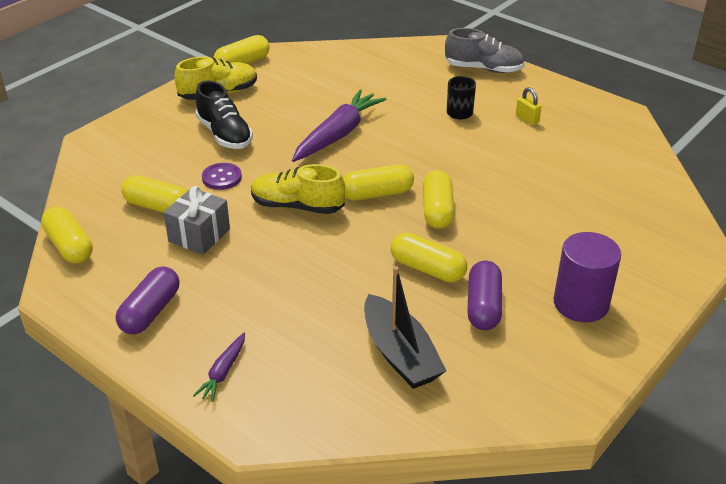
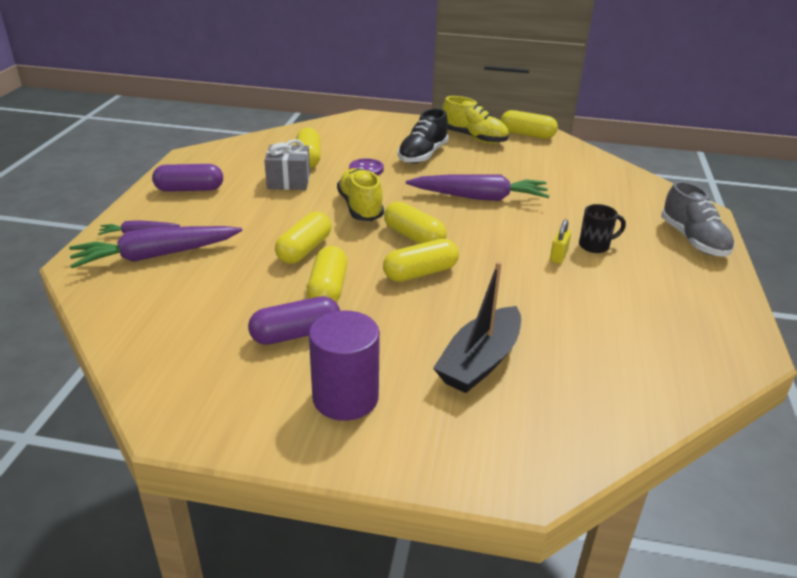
camera: 60 degrees right, 5 degrees down
yellow capsule [41,207,93,263] -> yellow capsule moved to [275,212,331,264]
black boat [364,266,447,389] -> black boat moved to [433,261,521,393]
yellow padlock [516,87,542,125] -> yellow padlock moved to [550,219,571,264]
none -> purple carrot [69,226,243,268]

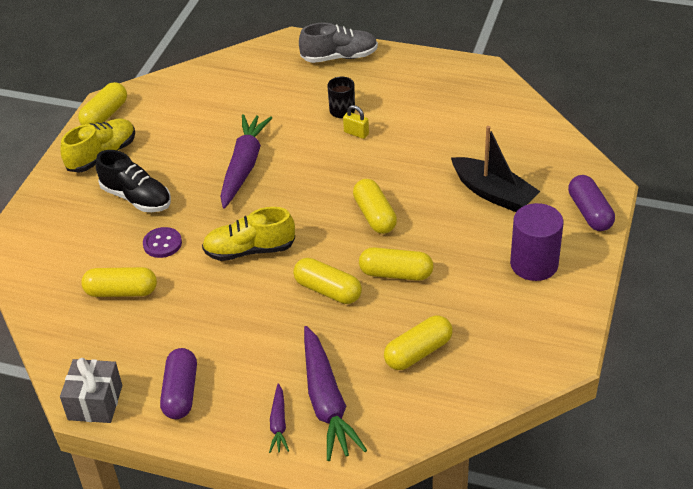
camera: 80 degrees left, 10 degrees up
purple capsule [248,296,340,345] -> purple capsule moved to [568,175,615,231]
grey gift [264,139,310,190] -> grey gift moved to [60,358,122,423]
yellow capsule [384,201,446,244] -> yellow capsule moved to [384,315,453,370]

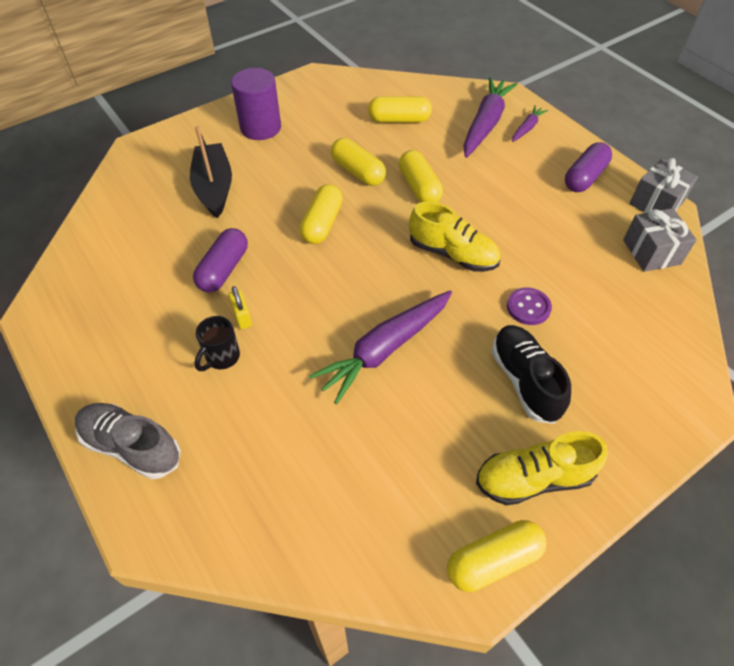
camera: 145 degrees left, 10 degrees up
yellow capsule [81,267,157,297] -> none
purple capsule [568,175,615,231] -> purple capsule moved to [193,228,248,292]
none -> grey gift [623,208,697,272]

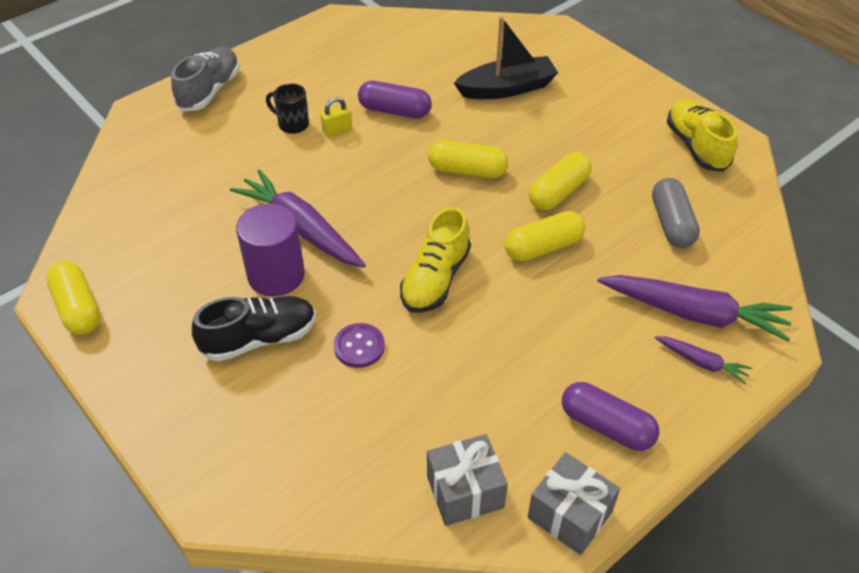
camera: 85 degrees right, 5 degrees down
purple cylinder [231,68,281,140] -> purple cylinder moved to [236,204,305,296]
yellow capsule [368,96,432,123] -> grey capsule [652,178,700,248]
yellow shoe [476,431,608,505] -> yellow shoe moved to [667,99,737,172]

